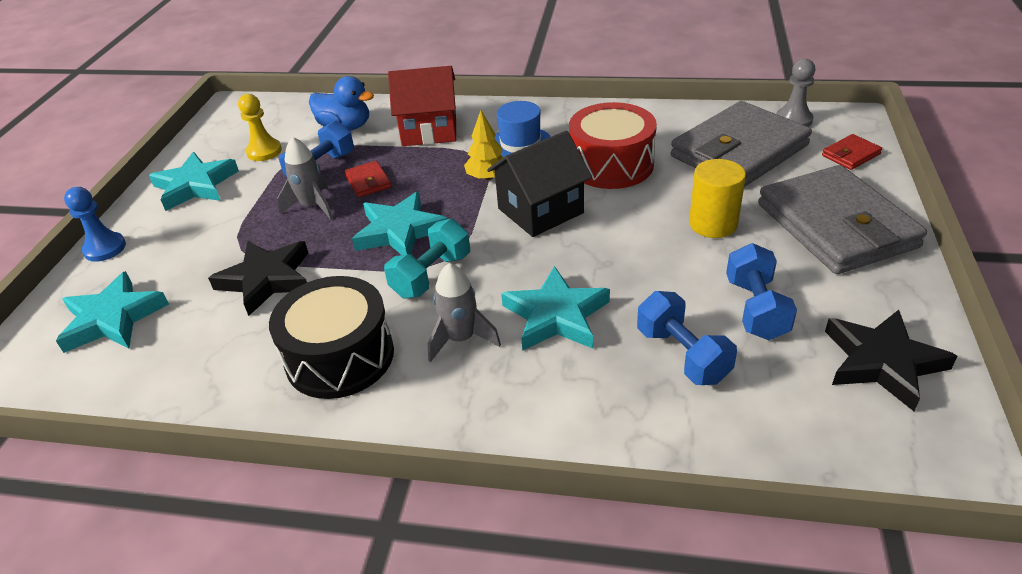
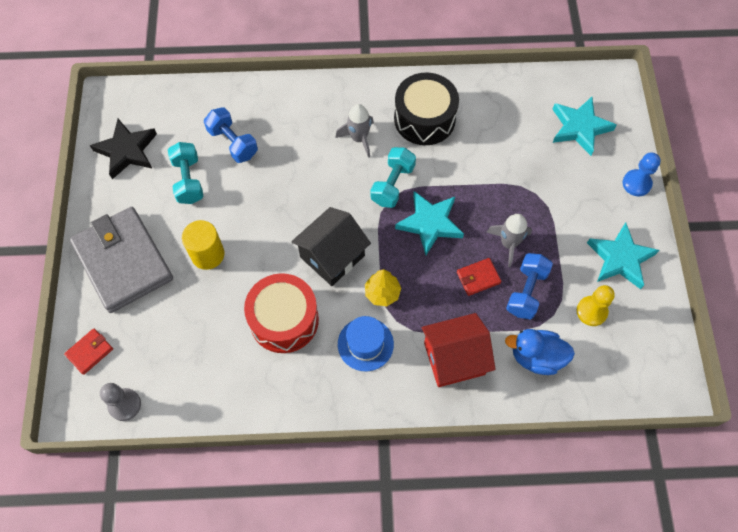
camera: 165 degrees right, 25 degrees up
black star [208,241,309,316] -> none
red wallet [345,161,391,197] -> red wallet turned 75 degrees counterclockwise [457,258,501,296]
turquoise star [501,266,610,351] -> none
grey wallet [671,101,812,187] -> none
blue dumbbell [726,243,797,340] -> turquoise dumbbell [168,142,204,204]

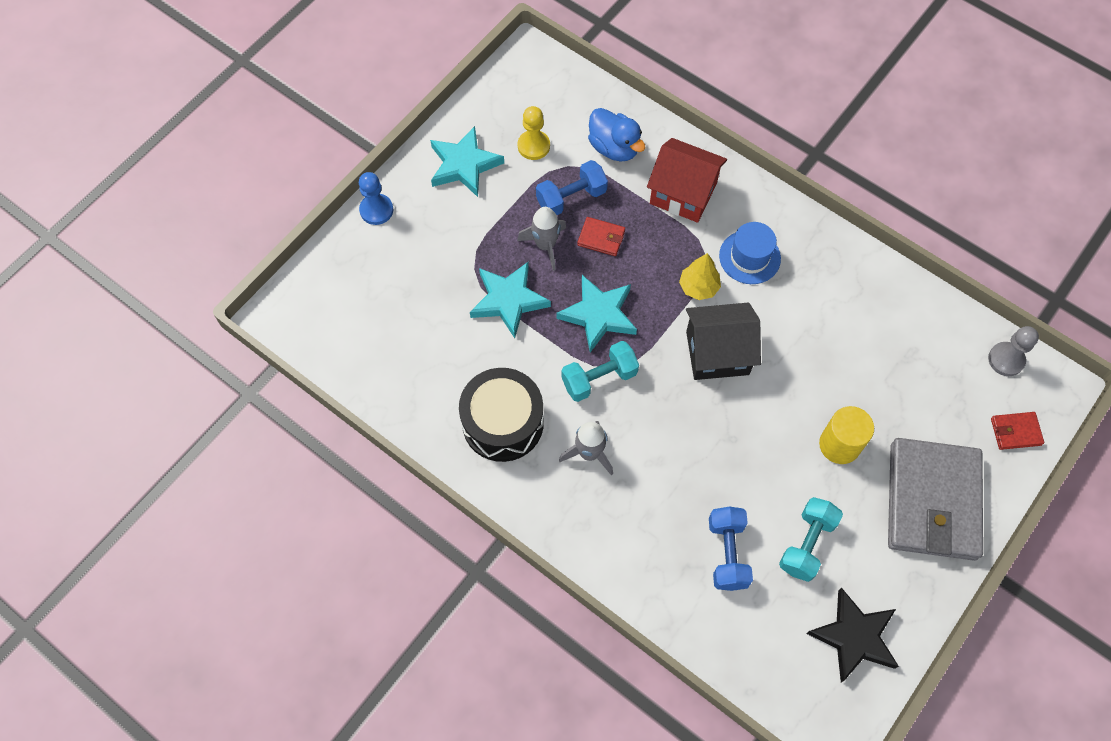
camera: 140 degrees left, 0 degrees up
red drum [244,273,319,353] -> none
turquoise star [553,97,616,156] -> turquoise star moved to [470,262,551,338]

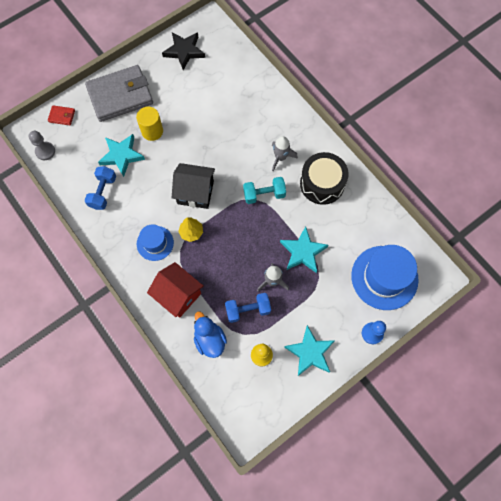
camera: 165 degrees left, 5 degrees up
turquoise star [557,275,637,352] -> turquoise star moved to [98,134,145,177]
red wallet [577,217,625,256] -> none
blue dumbbell [709,506,753,591] -> blue dumbbell moved to [85,166,116,210]
turquoise dumbbell [779,497,843,582] -> none
grey wallet [888,438,983,561] -> grey wallet turned 45 degrees clockwise [85,65,153,122]
none -> blue hat [351,245,419,310]

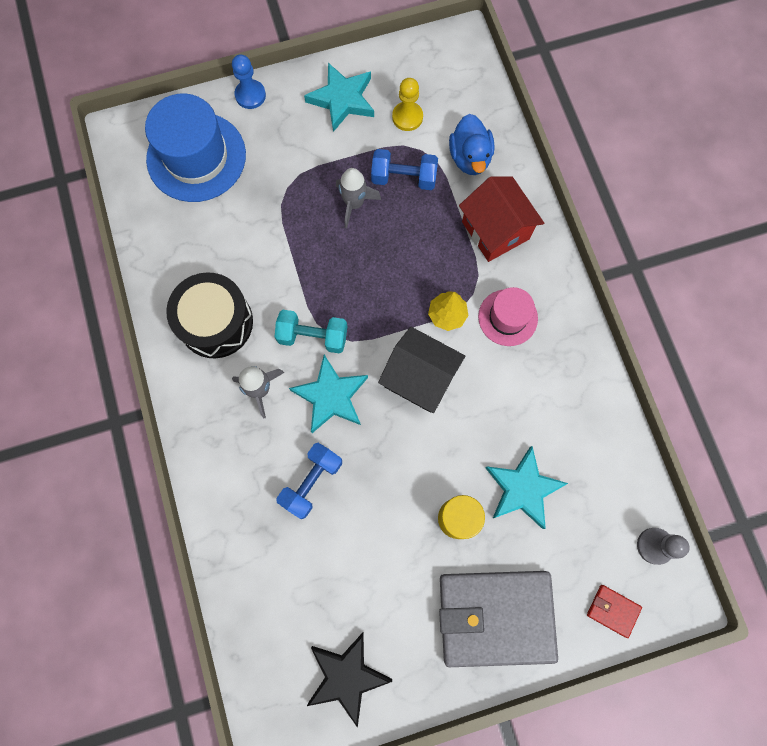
camera: 160 degrees left, 5 degrees up
blue dumbbell [85,166,116,210] -> blue dumbbell moved to [276,443,342,519]
blue hat [137,225,174,261] -> pink hat [478,287,538,346]
turquoise star [280,226,328,273] -> turquoise star moved to [289,355,368,433]

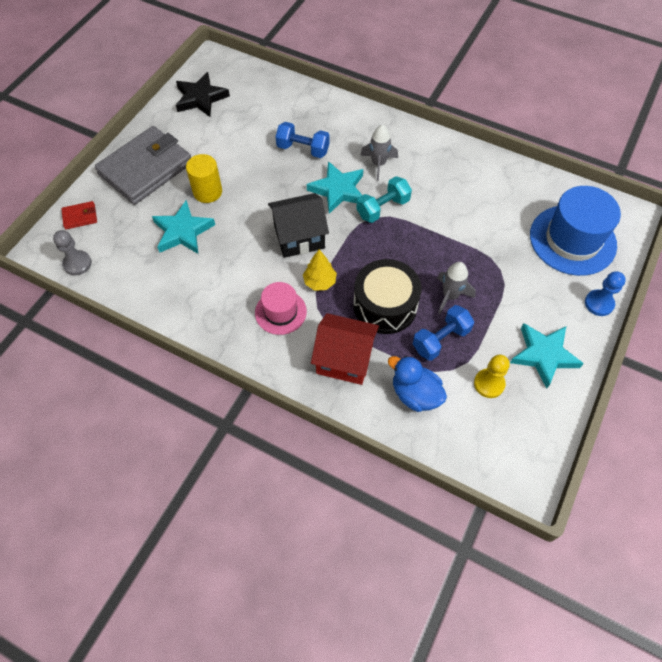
camera: 135 degrees right, 15 degrees down
black drum [166,272,253,358] -> black drum moved to [353,259,422,334]
blue dumbbell [276,443,342,519] -> blue dumbbell turned 60 degrees counterclockwise [275,122,330,158]

